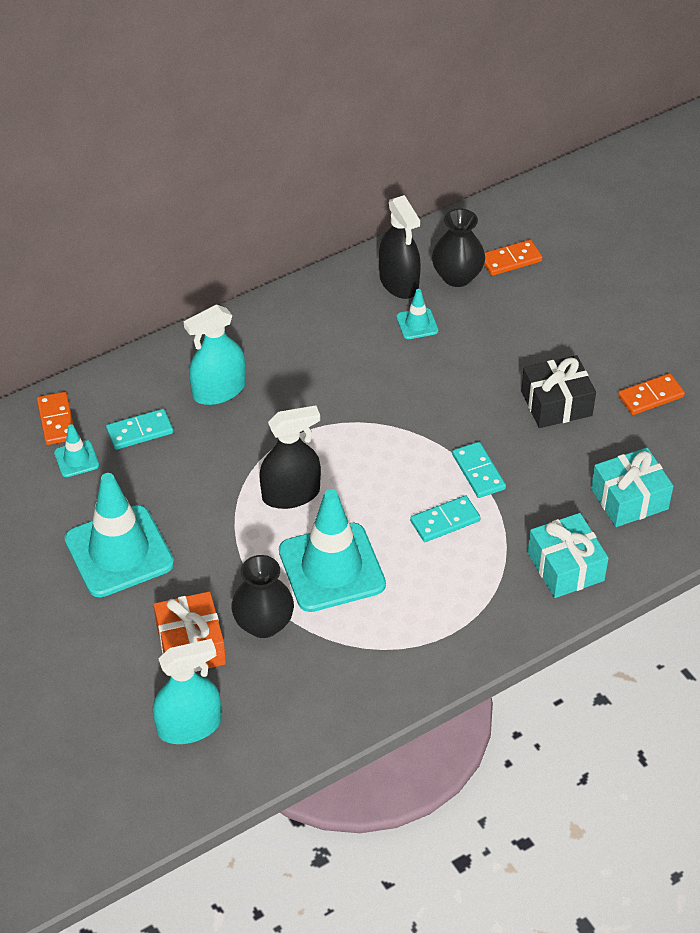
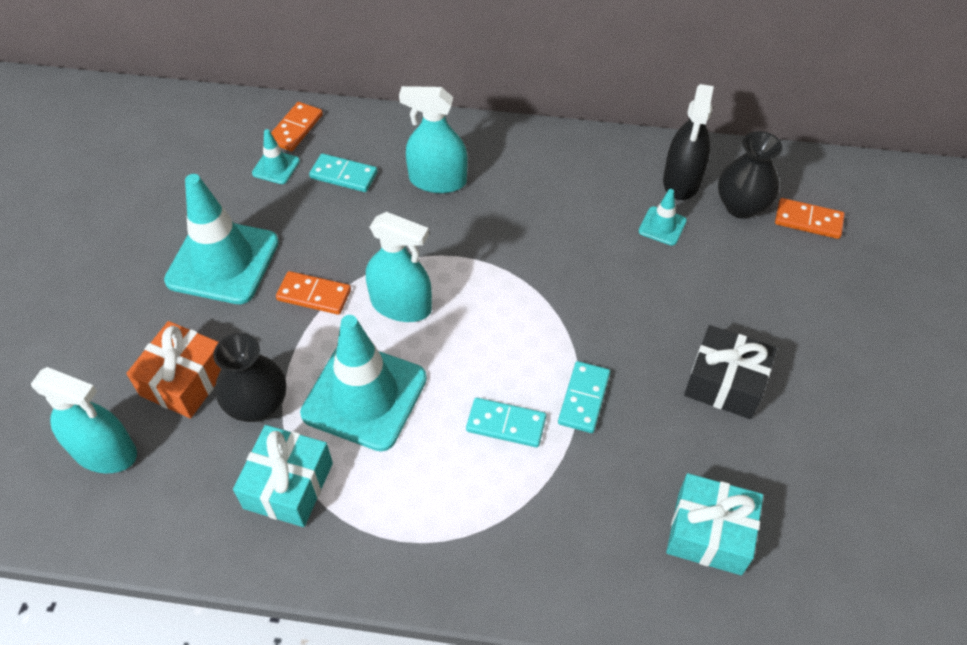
camera: 40 degrees right, 5 degrees up
black spray bottle [259,406,321,509] -> turquoise spray bottle [366,212,432,322]
turquoise gift [528,513,609,598] -> turquoise gift moved to [233,425,333,527]
orange domino [618,373,685,415] -> orange domino moved to [276,271,351,315]

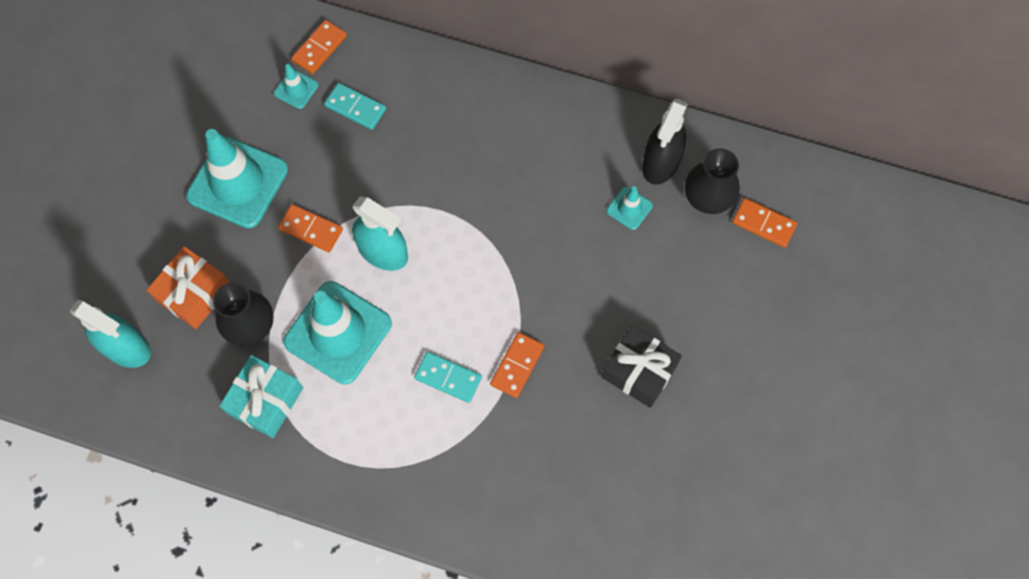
camera: 10 degrees right, 15 degrees up
turquoise spray bottle [399,86,467,193] -> none
turquoise domino [558,361,610,433] -> orange domino [490,332,544,398]
turquoise gift [666,473,763,575] -> none

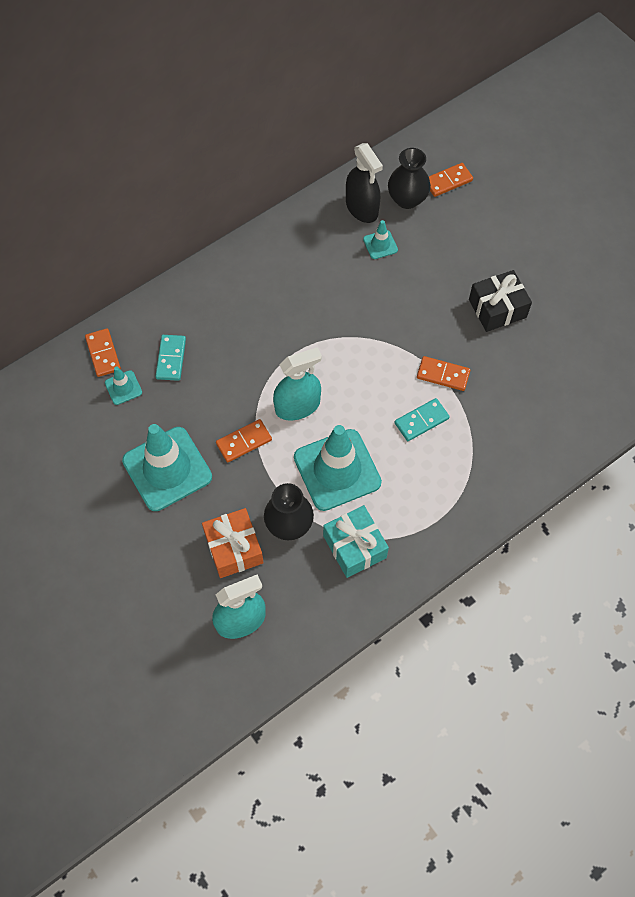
camera: 55 degrees left, 5 degrees down
turquoise domino [324,83,386,130] -> turquoise domino turned 60 degrees counterclockwise [156,335,186,381]
orange domino [490,332,544,398] -> orange domino turned 45 degrees counterclockwise [417,356,470,391]

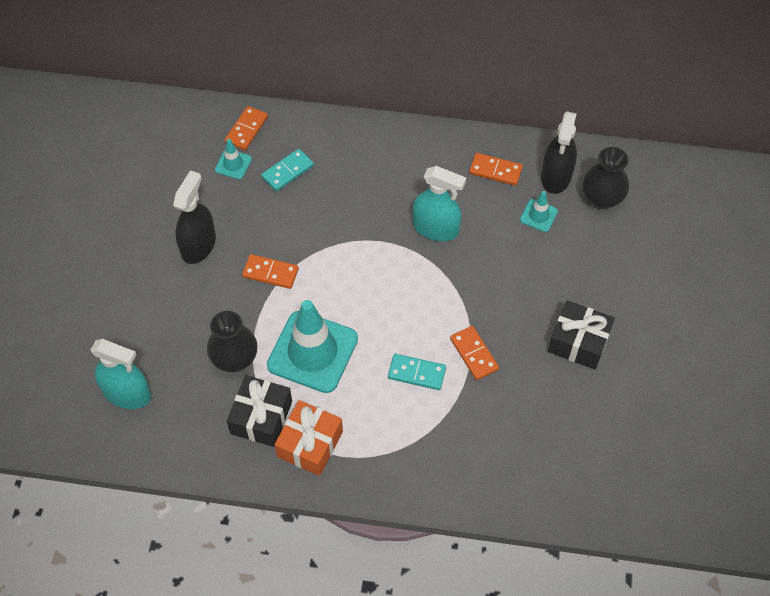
camera: 45 degrees right, 5 degrees down
turquoise traffic cone [122,424,212,511] -> black spray bottle [173,170,216,264]
orange gift [202,508,264,578] -> orange gift moved to [274,400,343,476]
turquoise spray bottle [273,347,322,420] -> turquoise spray bottle moved to [413,166,466,241]
turquoise gift [323,505,389,578] -> black gift [227,375,292,447]
orange domino [429,163,473,197] -> orange domino moved to [469,153,523,186]

